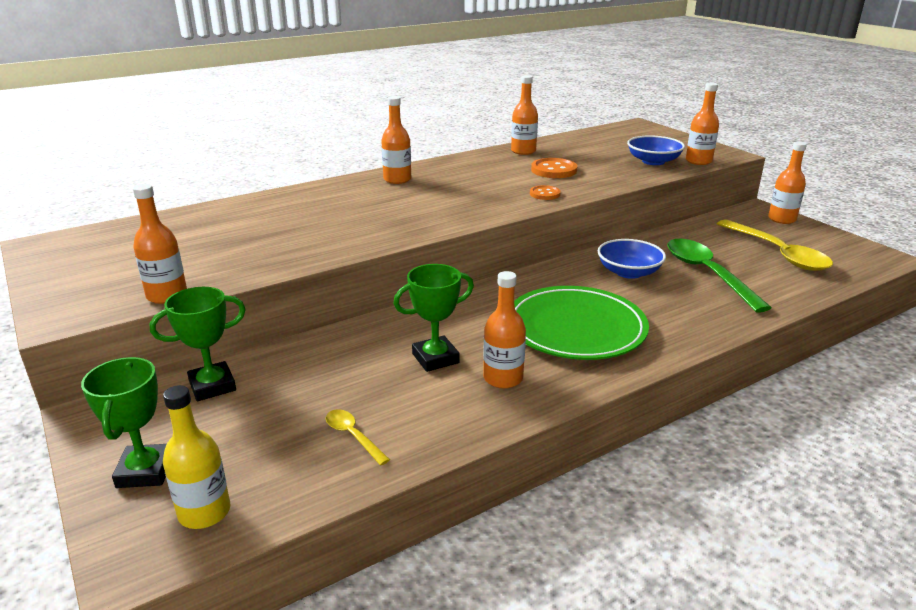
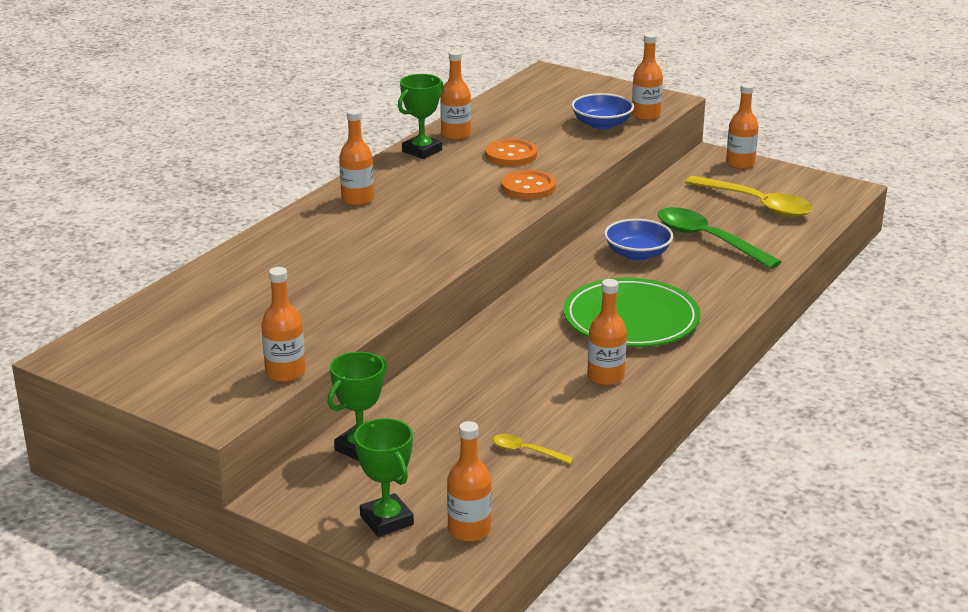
camera: 25 degrees left, 0 degrees up
yellow bottle [163,385,230,529] -> orange bottle [447,421,491,542]
green trophy [393,264,474,372] -> green trophy moved to [398,74,444,159]
orange button [530,185,561,200] -> orange button [502,170,556,199], size x1.62

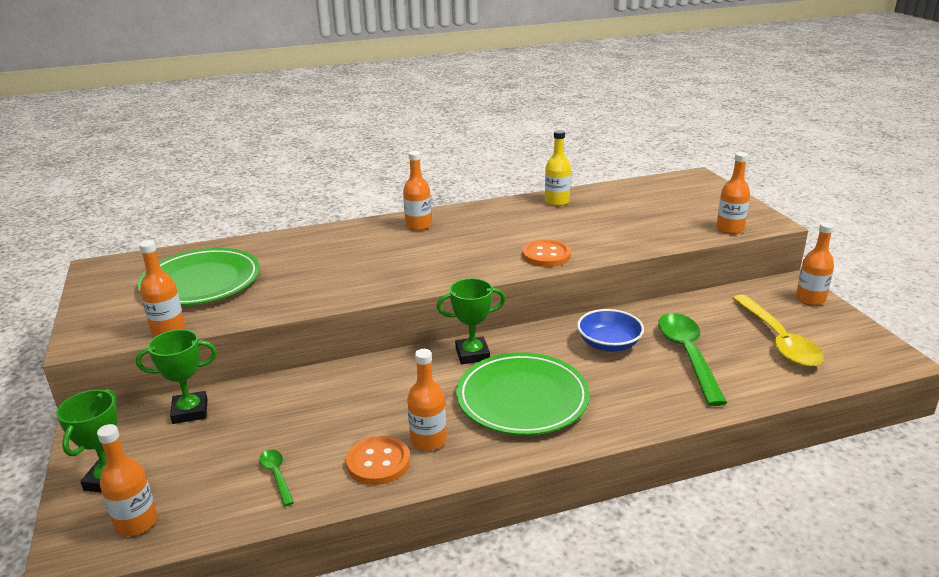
camera: 40 degrees right, 0 degrees up
green trophy [398,74,444,159] -> green trophy moved to [437,278,506,364]
orange bottle [440,50,471,140] -> yellow bottle [545,130,571,206]
orange button [485,139,537,166] -> orange button moved to [346,435,410,485]
yellow spoon [493,434,574,464] -> green spoon [259,449,294,506]
blue bowl [571,93,634,129] -> none
none -> green plate [138,248,260,306]

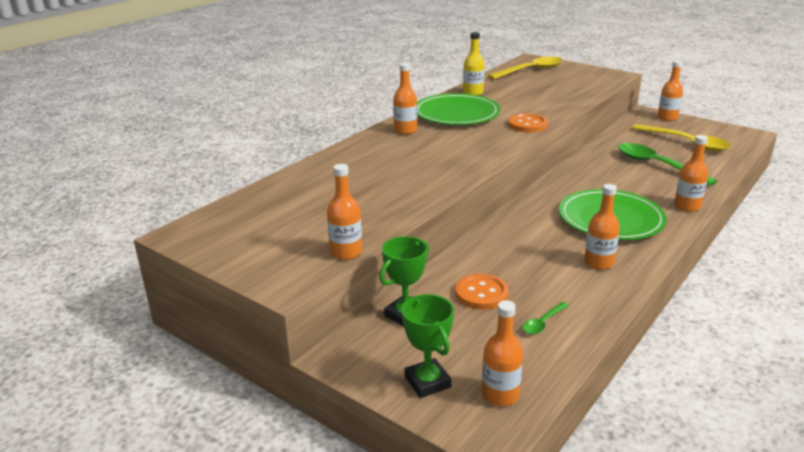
camera: 35 degrees left, 0 degrees up
green plate [138,248,260,306] -> green plate moved to [417,93,500,125]
green spoon [259,449,294,506] -> green spoon turned 75 degrees counterclockwise [522,302,569,335]
orange button [346,435,410,485] -> orange button moved to [455,274,509,310]
green trophy [437,278,506,364] -> none
blue bowl [577,309,644,352] -> none
orange bottle [716,152,750,234] -> orange bottle moved to [674,135,708,212]
none -> yellow spoon [488,57,562,79]

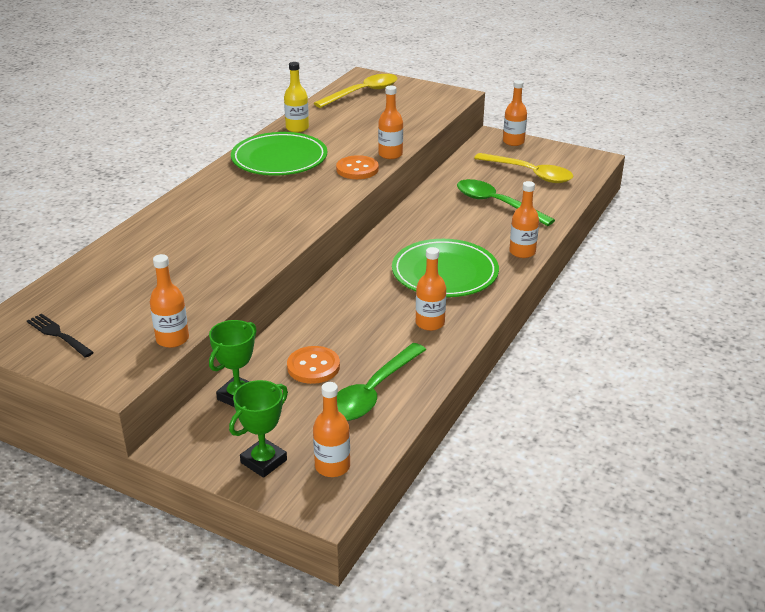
camera: 10 degrees left, 5 degrees up
orange bottle [393,63,417,135] -> orange bottle moved to [378,86,403,159]
green trophy [402,294,454,398] -> green trophy turned 75 degrees clockwise [229,380,288,478]
green spoon [522,302,569,335] -> green spoon [337,343,426,421], size x2.16
none -> black fork [27,313,94,358]

